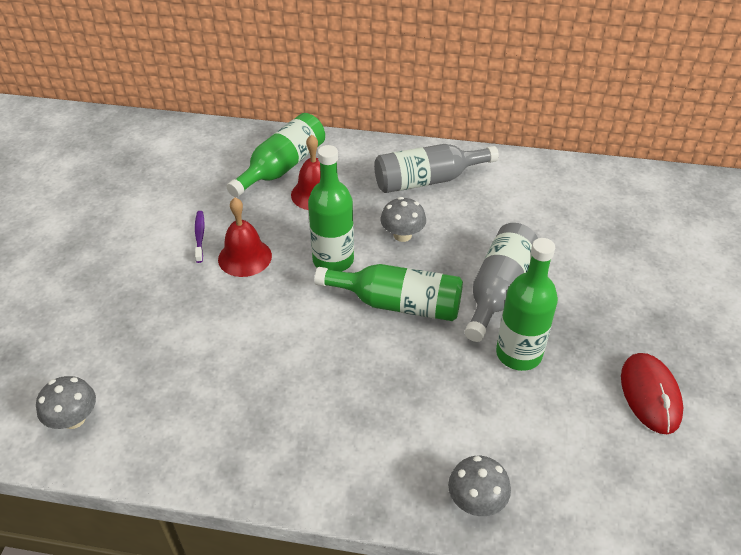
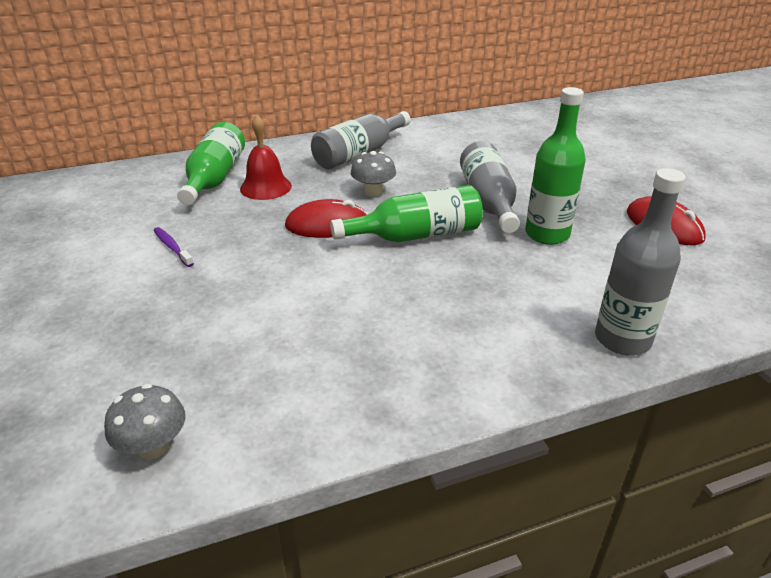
camera: 30 degrees left, 10 degrees down
red bell [218,198,272,277] -> none
green bottle [308,145,354,272] -> red mouse [285,199,368,238]
grey mushroom [448,456,511,516] -> grey bottle [595,168,686,355]

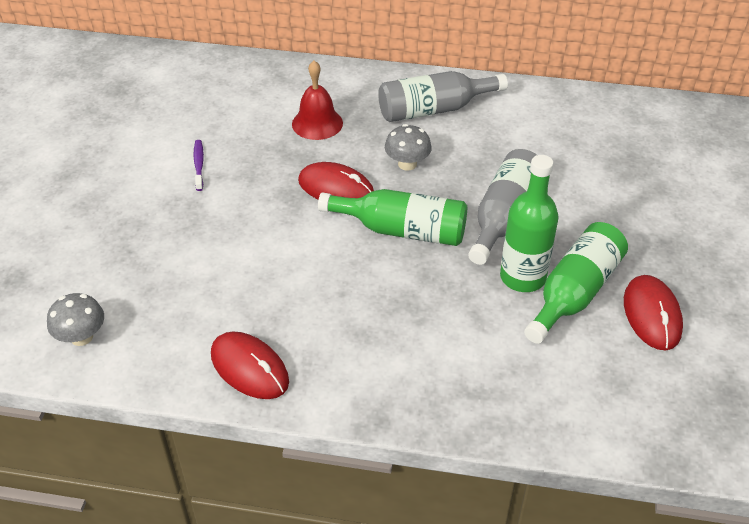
camera: 30 degrees right, 10 degrees up
green bottle [177,122,245,205] -> green bottle moved to [524,222,628,344]
grey bottle [595,168,686,355] -> none
none -> red mouse [211,331,289,399]

